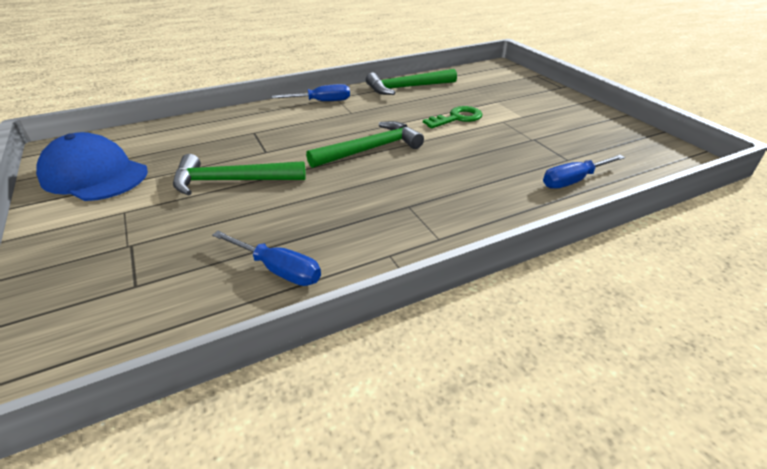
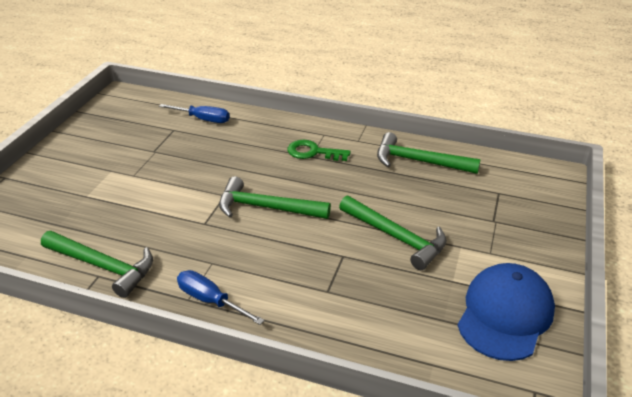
camera: 135 degrees left, 0 degrees up
blue cap [36,132,148,201] -> blue cap turned 135 degrees counterclockwise [457,263,555,361]
blue screwdriver [212,231,321,286] -> green hammer [377,132,481,174]
green key [423,106,482,128] -> green key moved to [288,140,351,161]

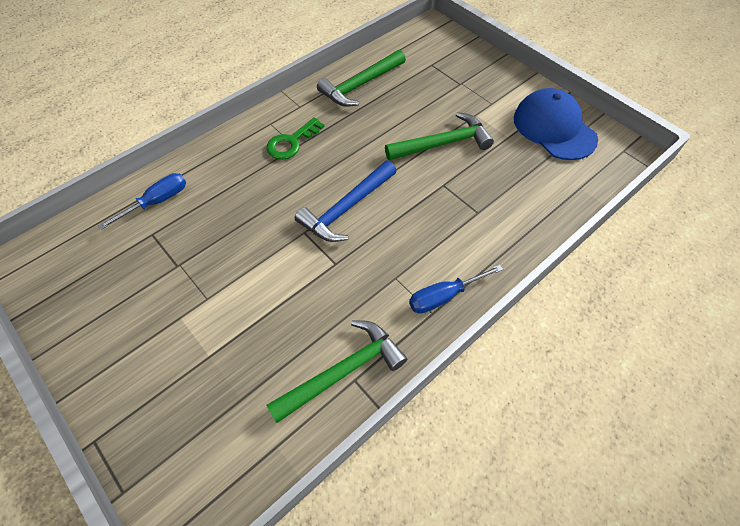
camera: 60 degrees left, 20 degrees up
green hammer [219,176,331,219] -> blue hammer [295,160,397,242]

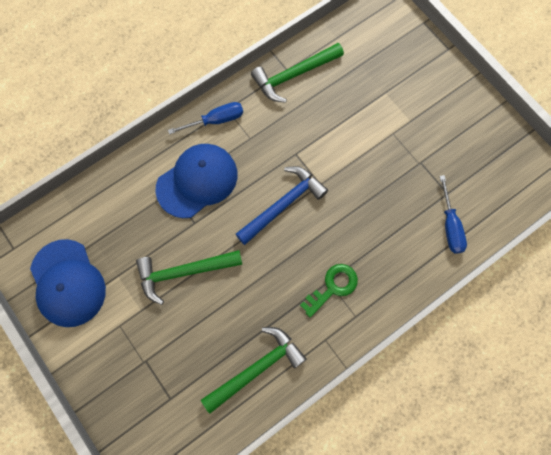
camera: 175 degrees left, 15 degrees up
blue screwdriver [98,173,186,230] -> blue screwdriver turned 60 degrees counterclockwise [440,175,467,254]
none -> blue cap [155,144,238,218]

